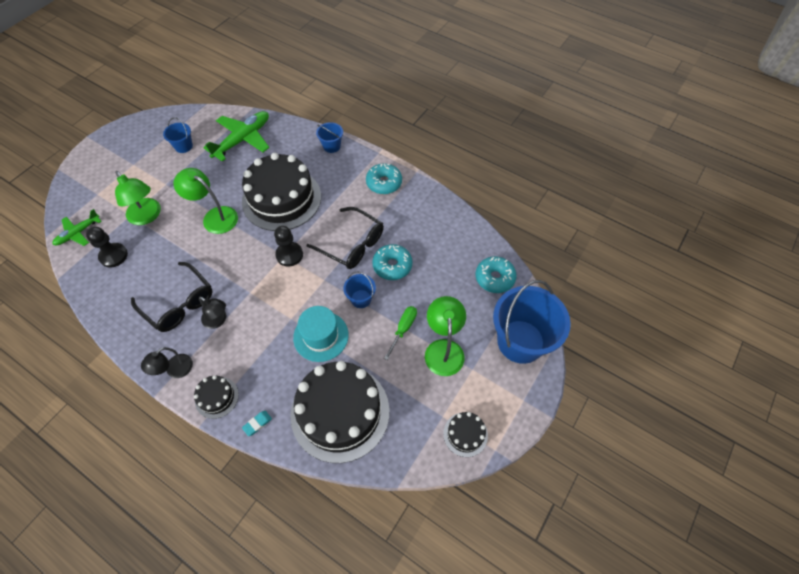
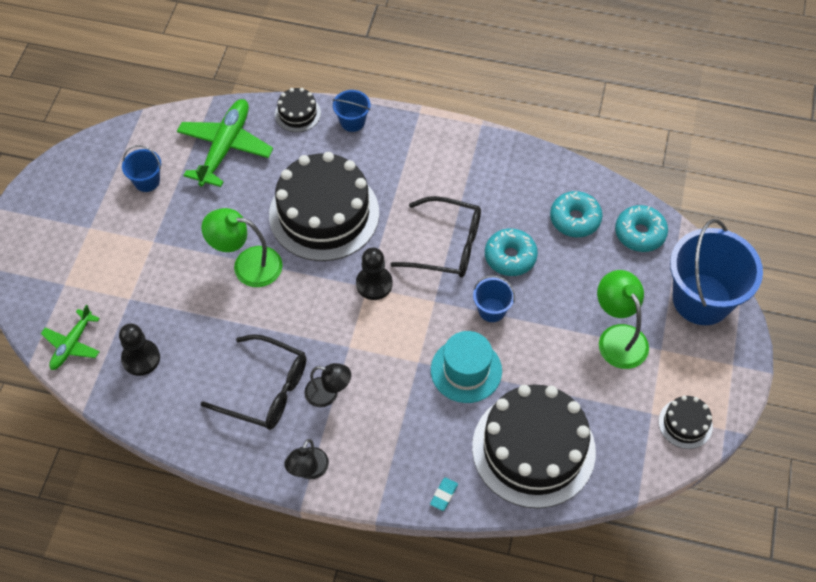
camera: 20 degrees left, 0 degrees up
green lamp [115,171,161,225] -> none
black cake [194,375,239,419] -> black cake moved to [275,88,321,132]
turquoise donut [366,164,402,194] -> turquoise donut moved to [550,191,602,237]
green screwdriver [384,306,417,360] -> none

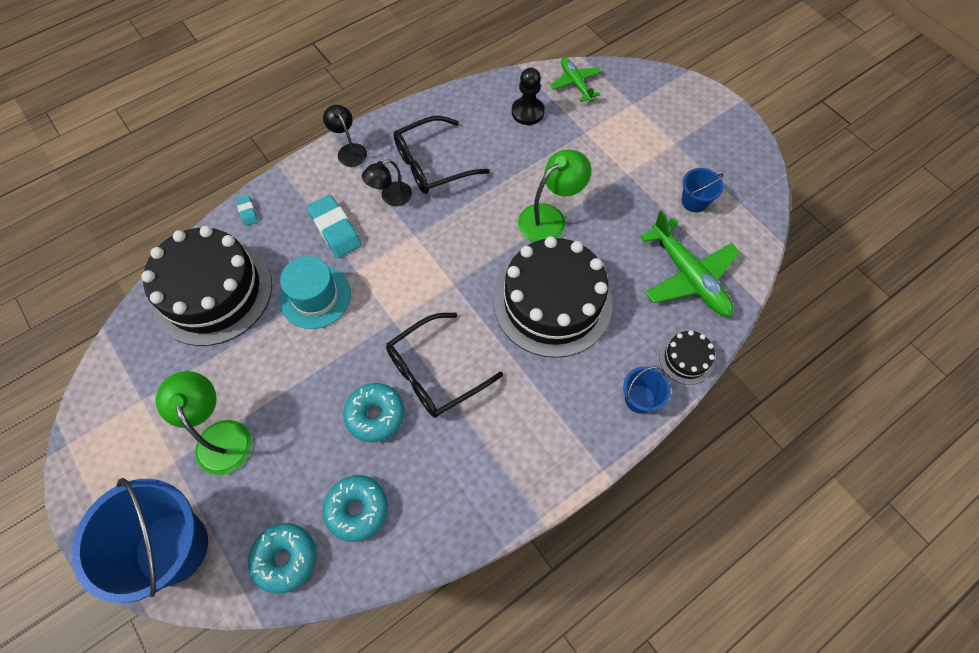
camera: 130 degrees right, 5 degrees up
black pawn [356,247,393,300] -> none
blue bucket [473,275,515,322] -> none
green lamp [597,270,649,369] -> green lamp turned 135 degrees counterclockwise [156,371,252,475]
black cake [659,396,713,449] -> none
none -> turquoise eraser [307,195,362,258]

